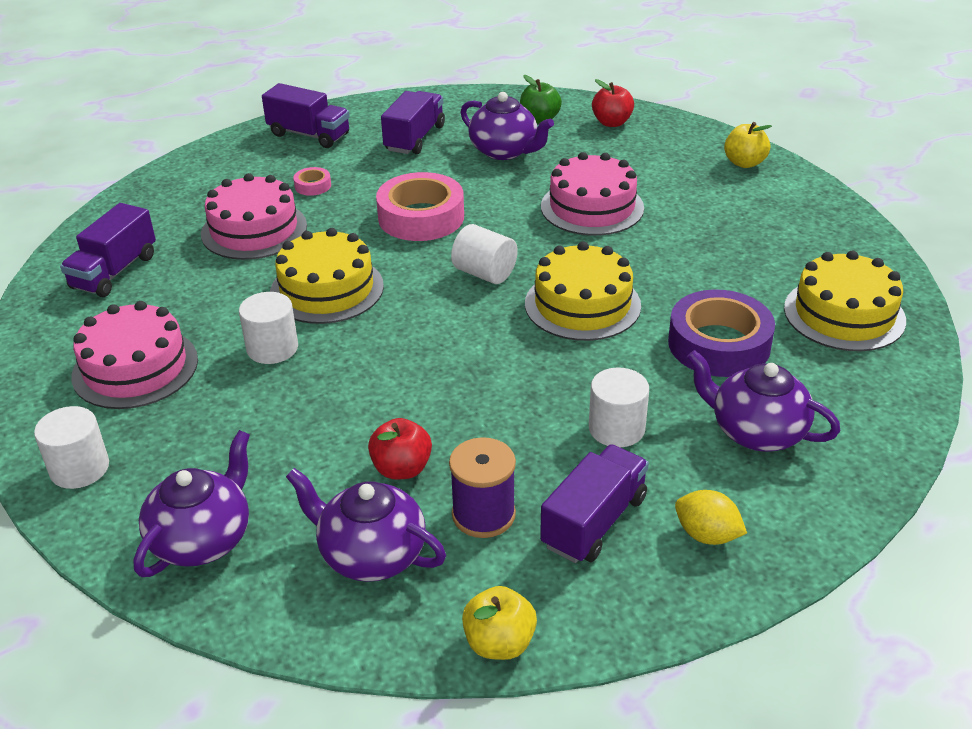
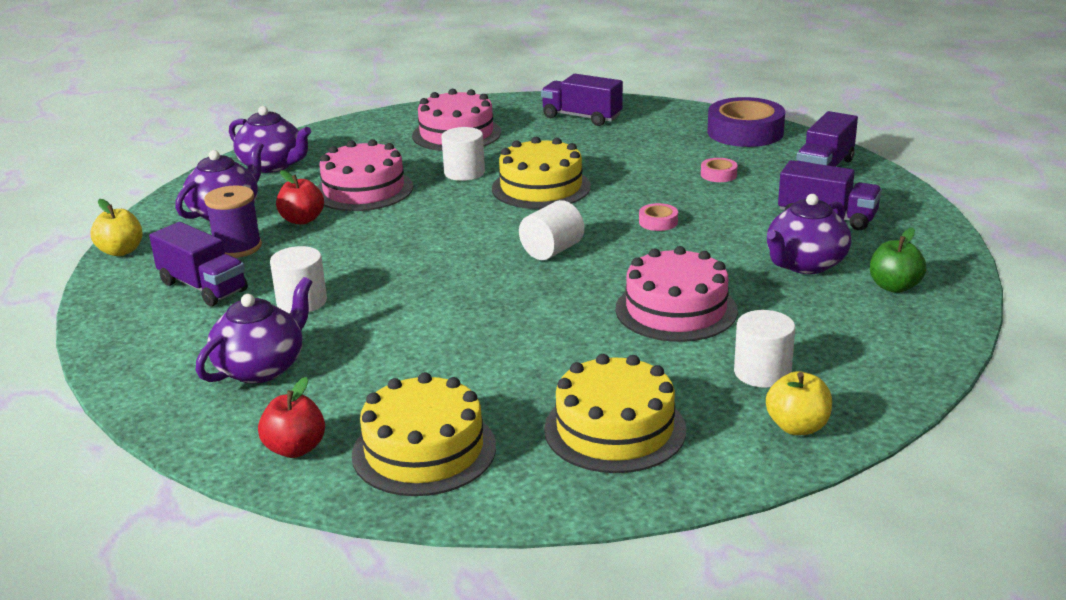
camera: 95 degrees right, 10 degrees down
white cylinder [34,406,109,489] -> white cylinder moved to [734,310,795,388]
pink cake [201,173,307,260] -> pink cake moved to [317,139,413,211]
pink tape [376,172,464,241] -> pink tape [639,203,678,231], size x0.44
yellow cake [525,242,641,341] -> yellow cake moved to [544,354,686,473]
red apple [592,79,634,127] -> red apple moved to [258,377,325,458]
purple tape [668,289,775,377] -> purple tape moved to [707,97,785,147]
yellow lemon [675,490,747,545] -> none

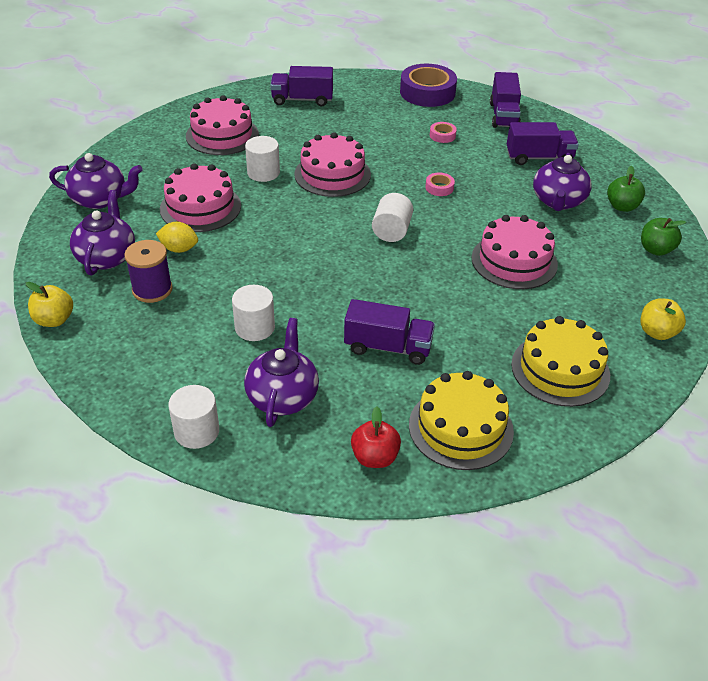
camera: 30 degrees left, 15 degrees up
purple truck [149,222,248,306] -> purple truck moved to [344,299,435,365]
red apple [276,170,324,225] -> yellow lemon [156,222,198,253]
yellow cake [492,137,591,209] -> pink cake [294,132,371,197]
white cylinder [734,310,795,388] -> white cylinder moved to [168,385,219,449]
none -> green apple [641,218,686,256]

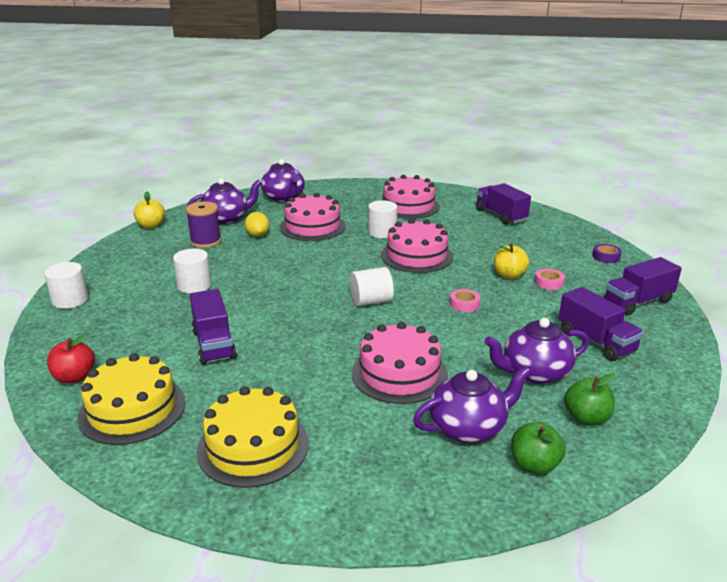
camera: 60 degrees right, 15 degrees down
purple teapot [244,318,319,427] -> purple teapot moved to [413,366,531,443]
purple tape [400,64,457,107] -> purple tape [593,244,622,263], size x0.44
yellow apple [641,298,686,340] -> yellow apple moved to [494,243,529,279]

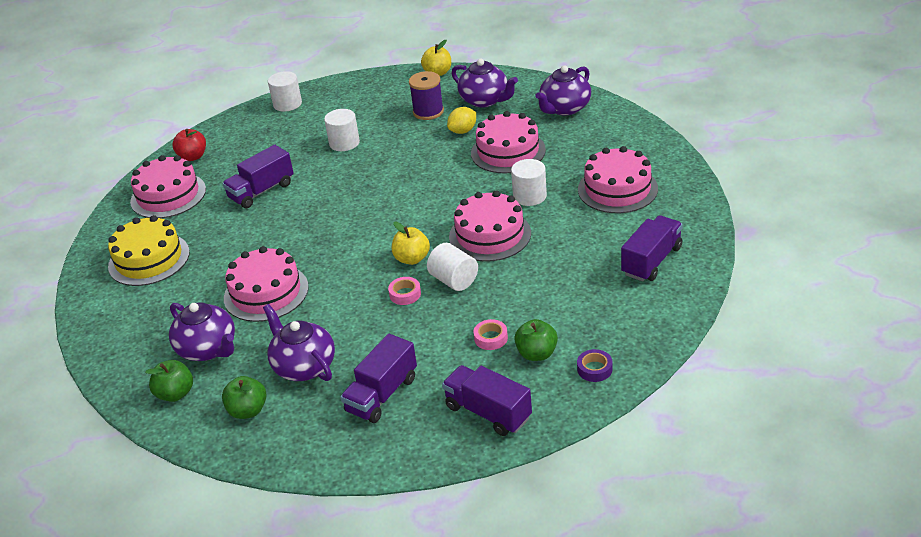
camera: 70 degrees right, 10 degrees up
yellow cake [77,353,186,445] -> pink cake [130,155,206,218]
white cylinder [350,267,394,306] -> white cylinder moved to [427,243,478,291]
yellow apple [494,243,529,279] -> yellow apple moved to [392,222,430,265]
none -> green apple [514,319,558,361]

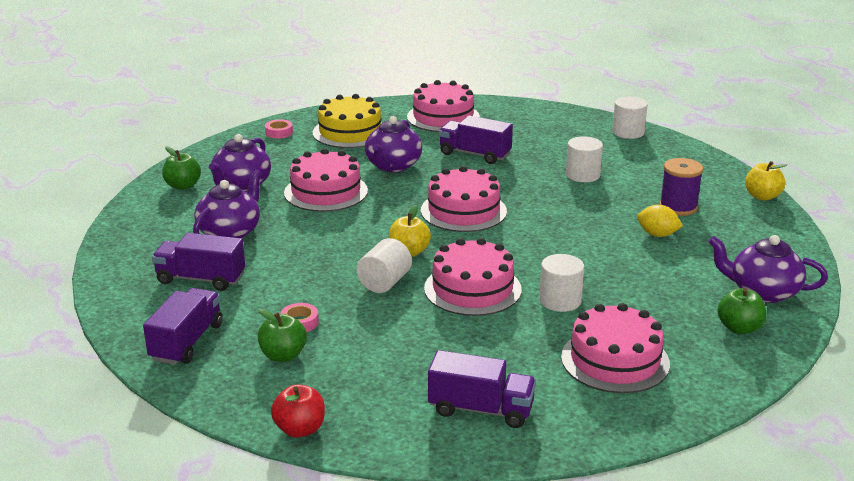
camera: 65 degrees right, 10 degrees down
red apple [172,129,206,161] -> red apple moved to [271,384,325,438]
green apple [222,376,267,419] -> green apple moved to [718,288,766,334]
pink tape [388,277,421,305] -> pink tape moved to [265,119,293,138]
purple teapot [451,58,518,107] -> purple teapot moved to [365,116,422,172]
pink cake [471,111,546,173] -> pink cake moved to [421,166,507,232]
purple tape [577,349,612,382] -> none

